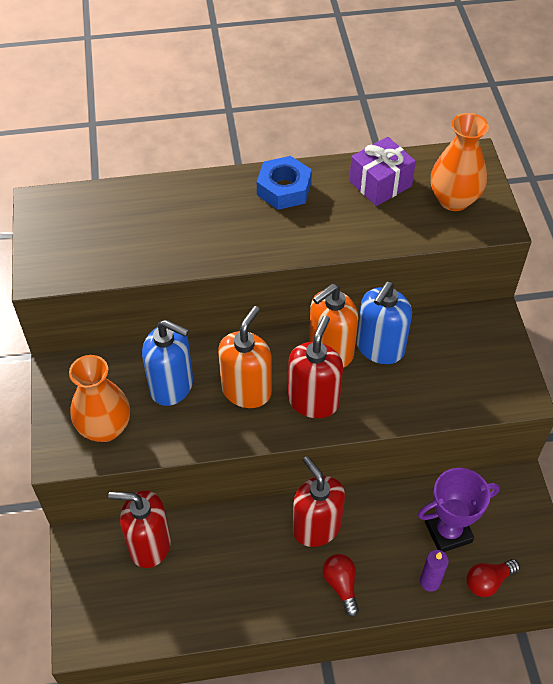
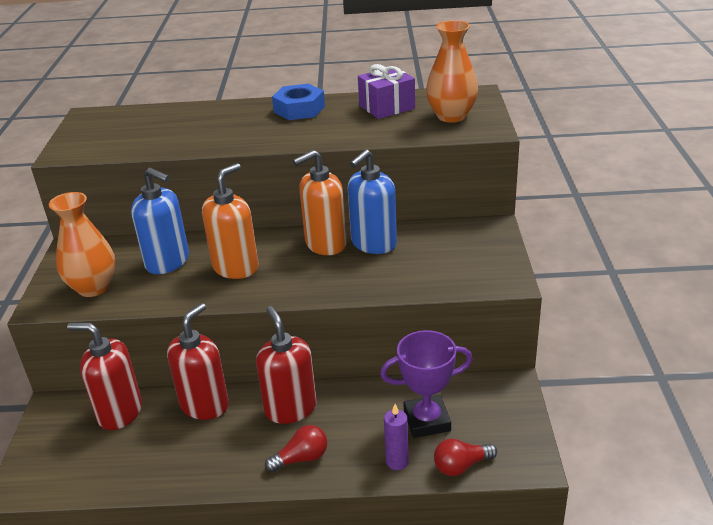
camera: 10 degrees right, 20 degrees down
red soap dispenser [288,316,343,418] -> red soap dispenser moved to [167,303,229,420]
red light bulb [323,554,359,617] -> red light bulb turned 75 degrees clockwise [265,425,327,472]

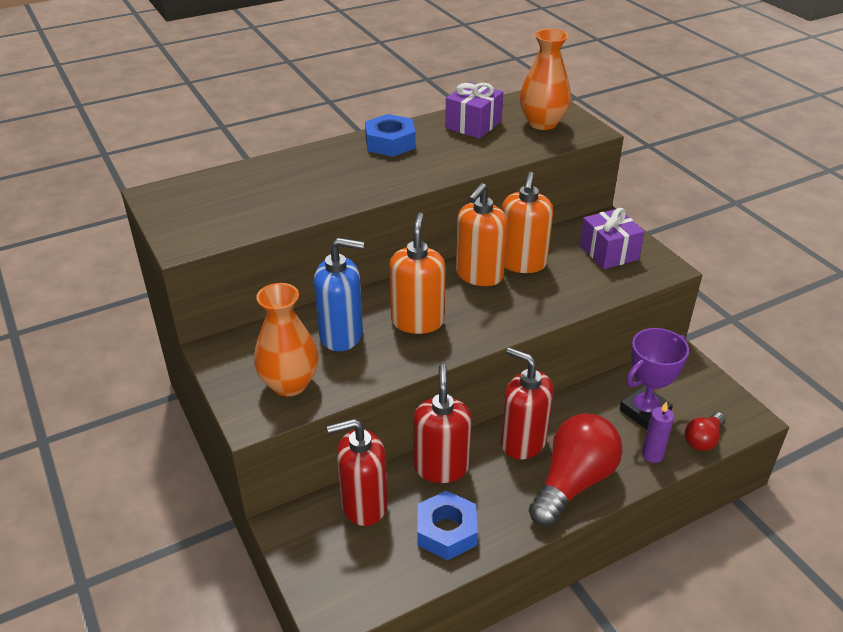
camera: 30 degrees left, 5 degrees up
red light bulb [265,425,327,472] -> red light bulb [529,413,623,526], size x1.97
blue soap dispenser [348,149,397,254] -> orange soap dispenser [502,172,553,273]
none -> blue nut [417,491,478,560]
none -> purple gift [580,208,645,269]

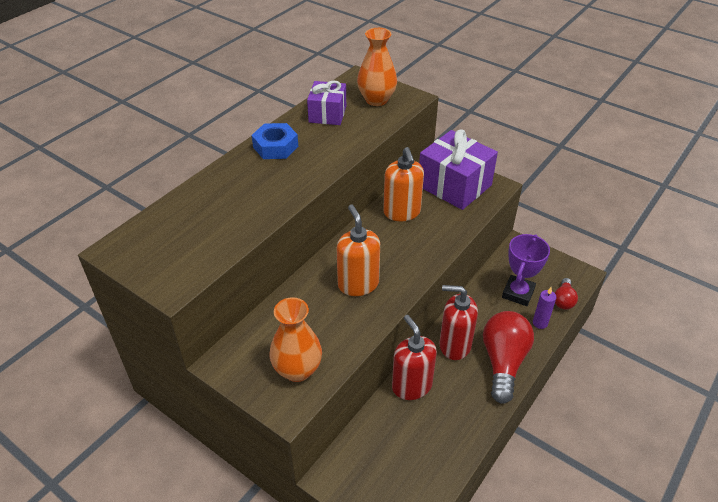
camera: 25 degrees left, 5 degrees up
blue soap dispenser [314,238,364,351] -> none
red soap dispenser [327,419,388,526] -> none
blue nut [417,491,478,560] -> none
orange soap dispenser [456,183,508,286] -> none
purple gift [580,208,645,269] -> purple gift [419,130,498,210], size x1.64

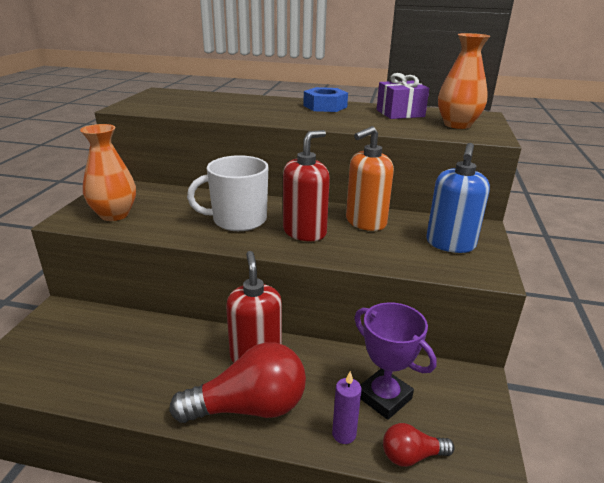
camera: 65 degrees right, 15 degrees down
orange soap dispenser [336,205,380,296] -> white mug [187,155,268,231]
red soap dispenser [392,315,437,400] -> red soap dispenser moved to [283,130,330,241]
purple gift [419,130,498,210] -> blue soap dispenser [426,143,490,253]
purple trophy [502,234,550,306] -> purple trophy turned 45 degrees clockwise [354,302,436,420]

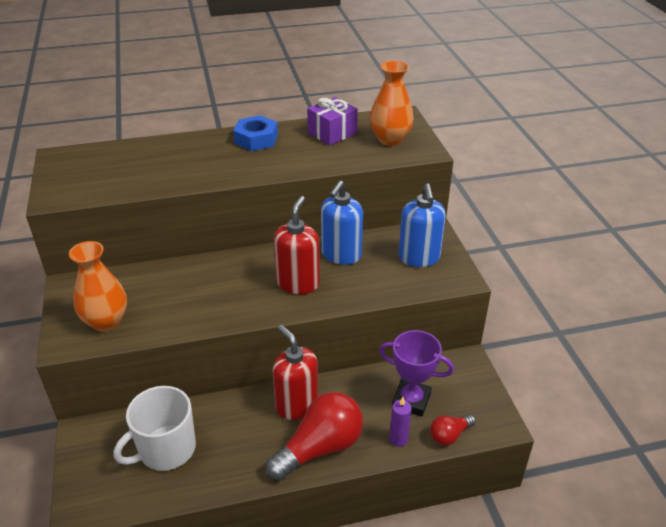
camera: 25 degrees left, 10 degrees up
white mug [187,155,268,231] -> white mug moved to [114,386,196,471]
orange soap dispenser [346,126,394,231] -> blue soap dispenser [321,181,363,265]

